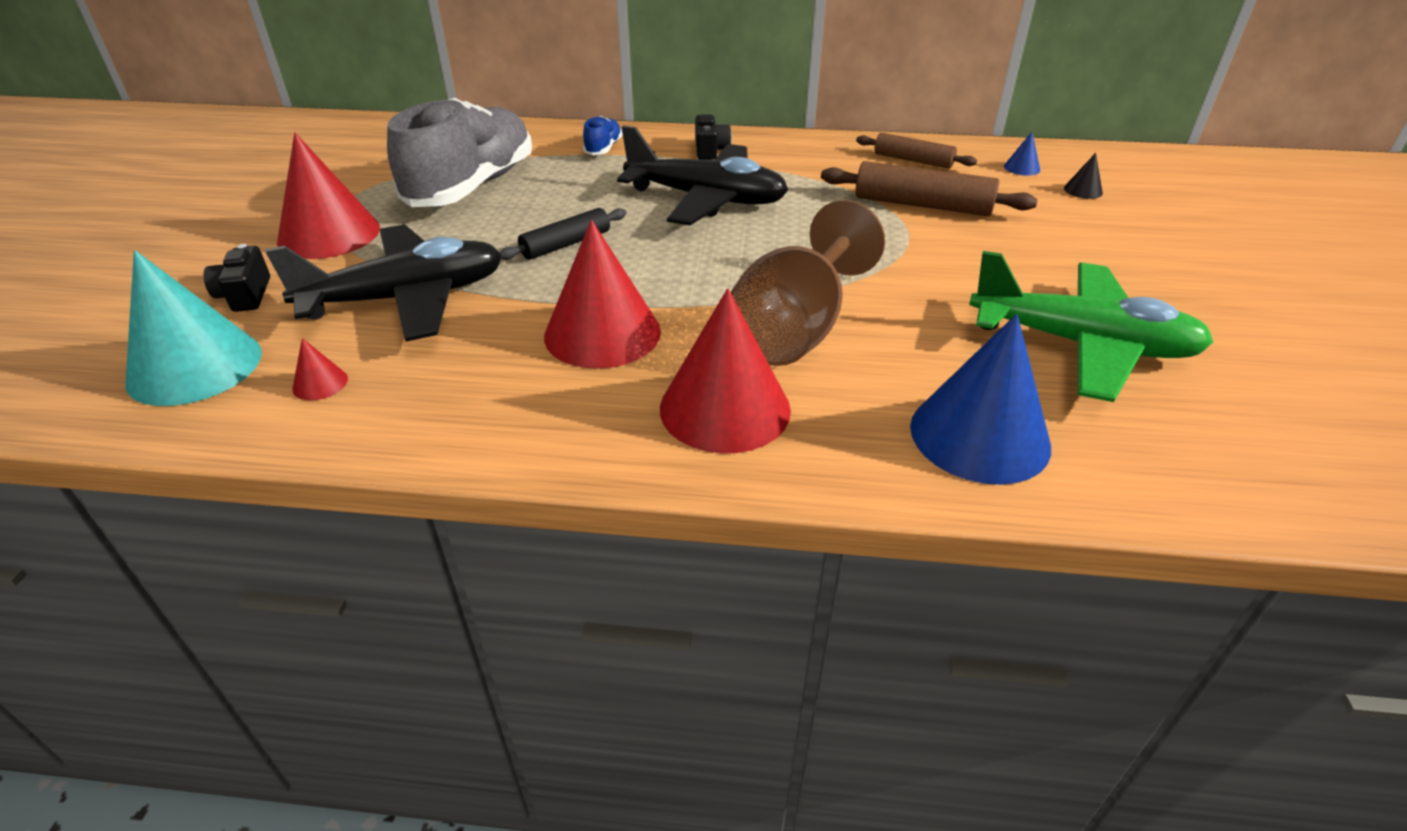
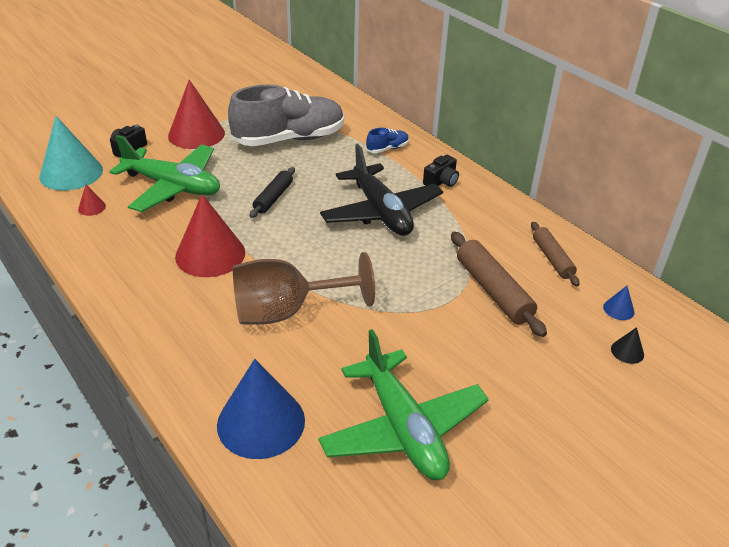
camera: 45 degrees right, 0 degrees up
black plane [265,225,502,342] -> green plane [109,135,220,212]
black rolling pin [499,208,626,260] -> black rolling pin turned 75 degrees counterclockwise [250,167,295,218]
red cone [660,288,791,454] -> none

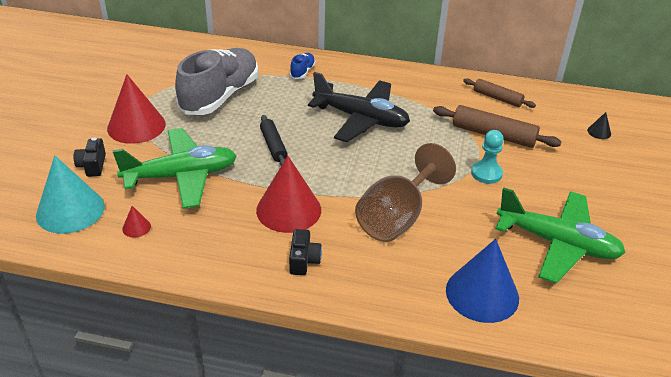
camera: 40 degrees left, 0 degrees up
black camera [423,155,459,187] -> black camera moved to [289,229,322,275]
blue cone [603,286,634,320] -> none
none -> turquoise pawn [471,130,504,184]

